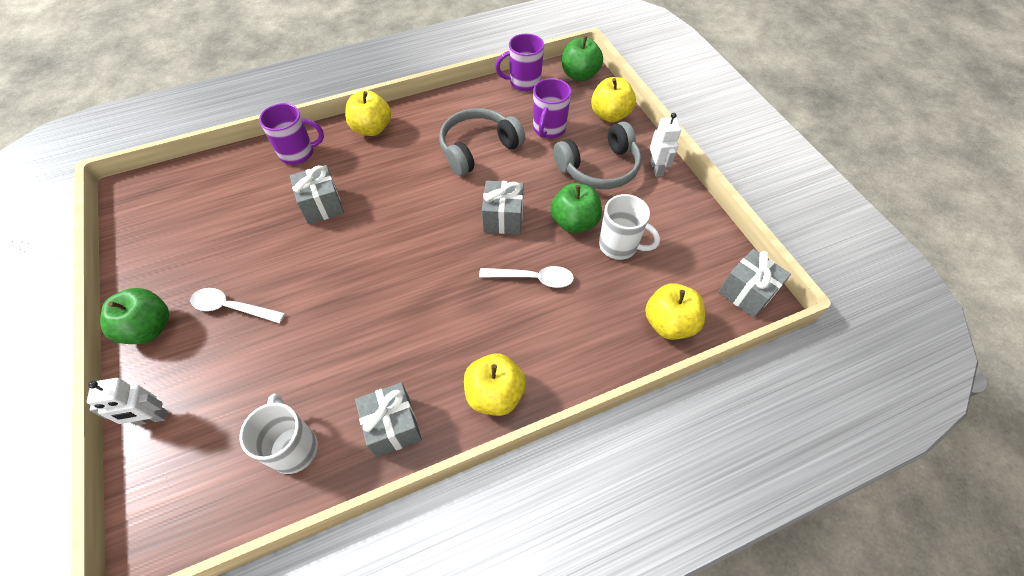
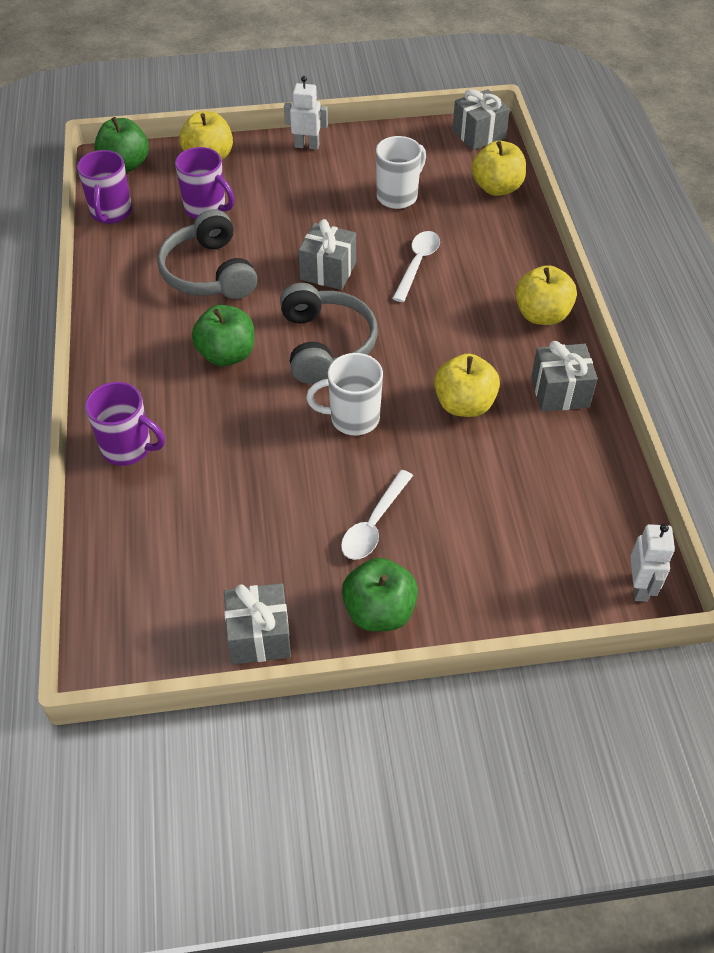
camera: 75 degrees left, 5 degrees down
white robot [87,378,167,426] -> white robot moved to [630,524,675,602]
white mug [239,394,318,474] -> white mug moved to [306,353,383,435]
purple mug [259,103,324,165] -> purple mug turned 105 degrees clockwise [85,382,165,466]
grey gift [290,165,344,224] -> grey gift moved to [224,583,291,665]
yellow apple [345,90,391,136] -> yellow apple moved to [434,354,500,417]
green apple [550,183,602,233] -> green apple moved to [192,305,254,366]
grey headphones [553,121,642,189] -> grey headphones moved to [280,283,378,384]

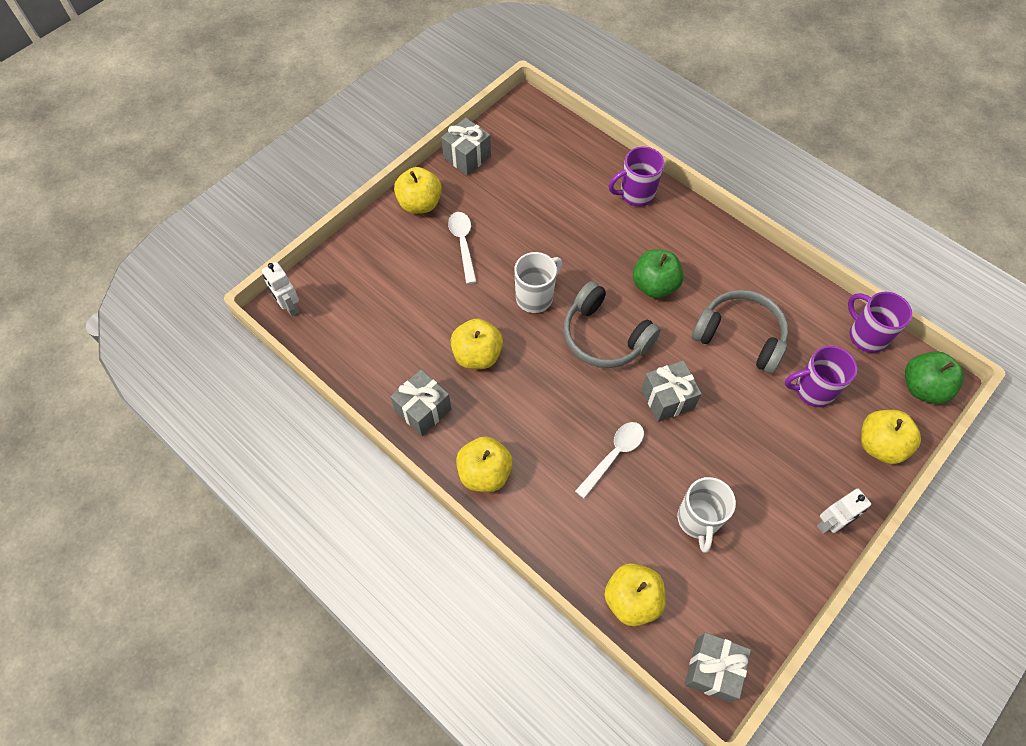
camera: 140 degrees right, 10 degrees up
green apple [342,558,418,631] -> yellow apple [394,167,442,214]
white spoon [392,231,440,302] -> white spoon turned 120 degrees counterclockwise [575,422,644,499]

